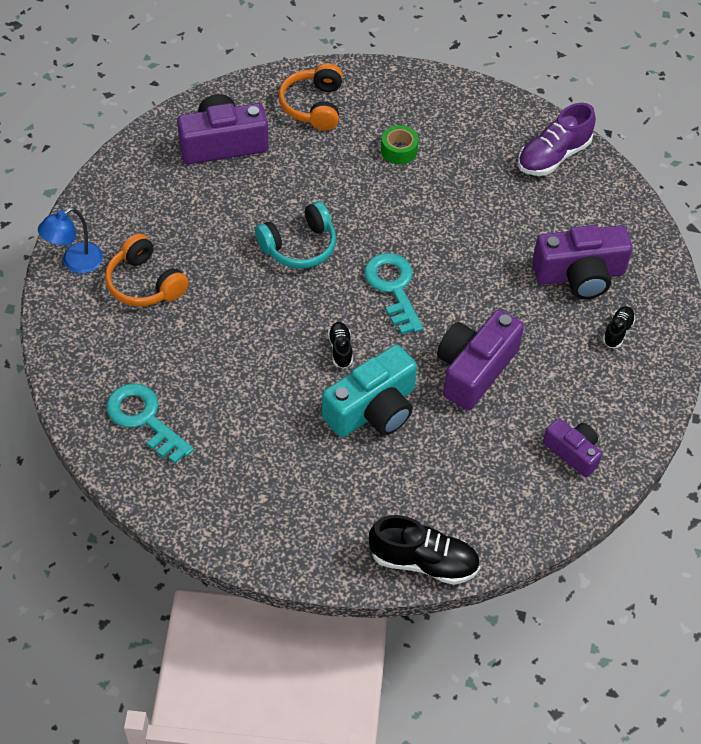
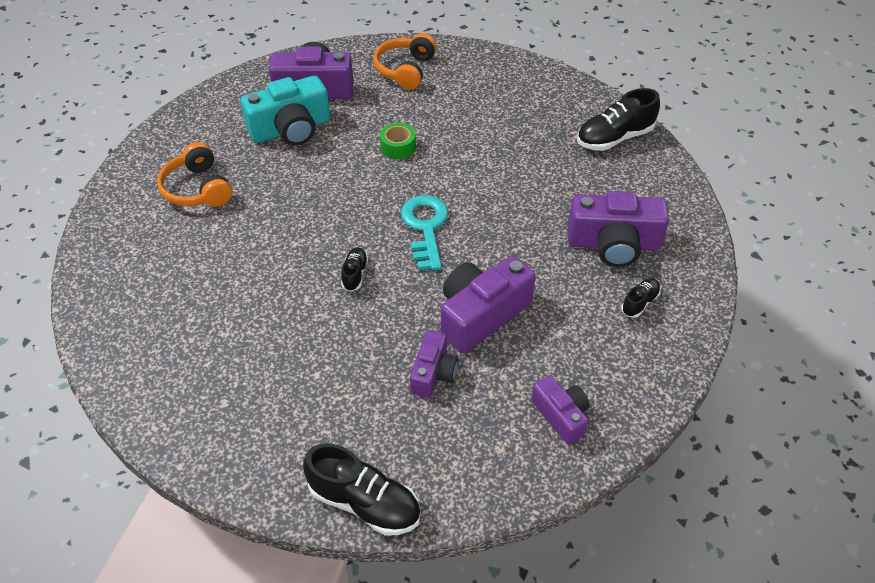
camera: 15 degrees right, 5 degrees down
blue lamp [38,208,103,273] -> none
turquoise key [106,383,194,464] -> none
turquoise headphones [255,201,336,269] -> none
turquoise camera [322,345,417,437] -> turquoise camera moved to [240,75,330,146]
green tape [381,125,419,164] -> green tape moved to [380,123,416,159]
purple shoe [518,103,596,176] -> black shoe [577,88,660,151]
none -> purple camera [410,330,458,398]

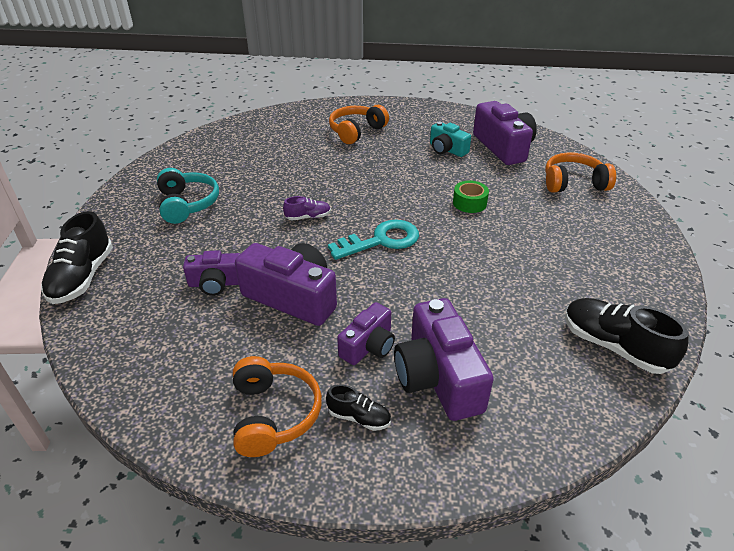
camera: 70 degrees right, 10 degrees down
turquoise camera [240,75,330,146] -> turquoise camera [430,122,471,157], size x0.59
black shoe [341,247,368,292] -> purple shoe [283,196,331,221]
purple camera [531,376,590,445] -> purple camera moved to [337,302,395,365]
none -> turquoise headphones [157,168,219,224]
none -> orange headphones [233,356,322,457]

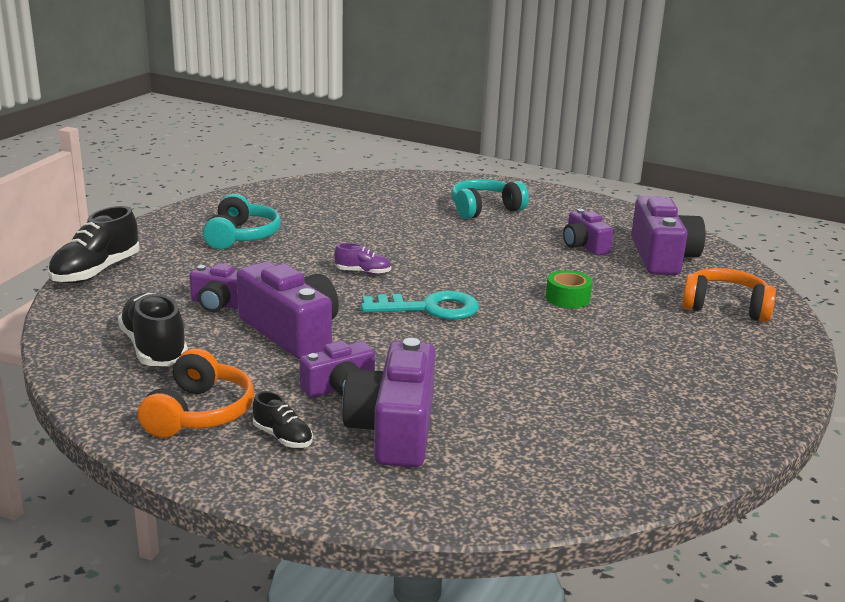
camera: 20 degrees right, 15 degrees down
orange headphones [329,105,389,144] -> turquoise headphones [451,179,529,219]
turquoise camera [430,122,471,157] -> purple camera [563,209,614,255]
black shoe [565,298,689,374] -> black shoe moved to [118,293,188,366]

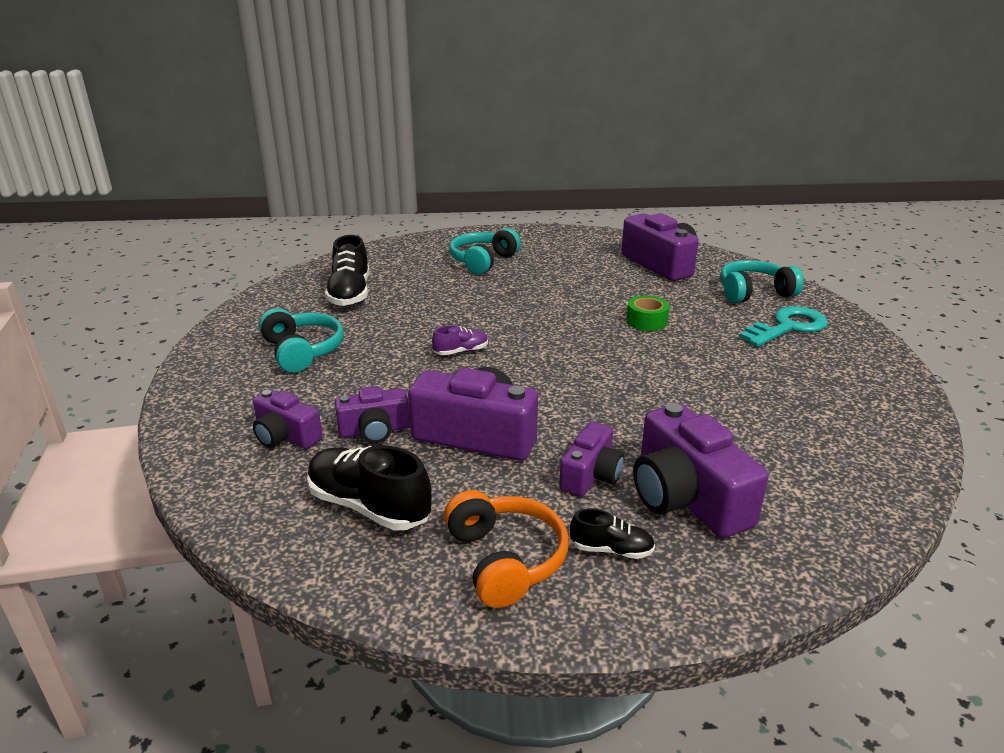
camera: 30 degrees left, 5 degrees up
black shoe [48,206,140,284] -> black shoe moved to [325,235,369,306]
turquoise key [361,291,479,320] -> turquoise key moved to [739,306,828,347]
purple camera [563,209,614,255] -> purple camera moved to [253,389,323,449]
orange headphones [682,268,776,322] -> turquoise headphones [720,260,804,303]

